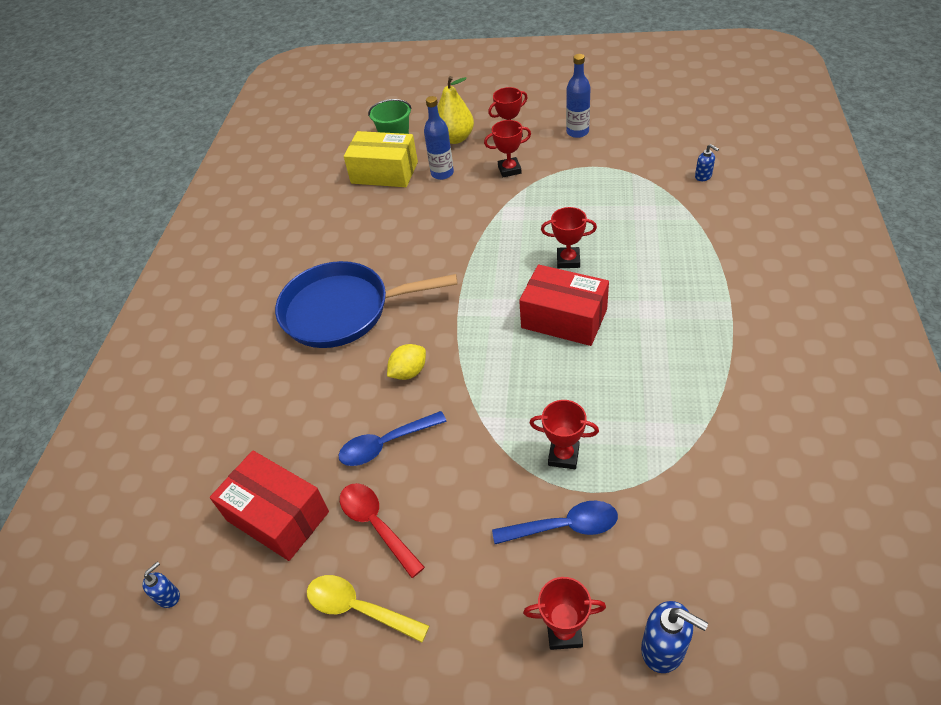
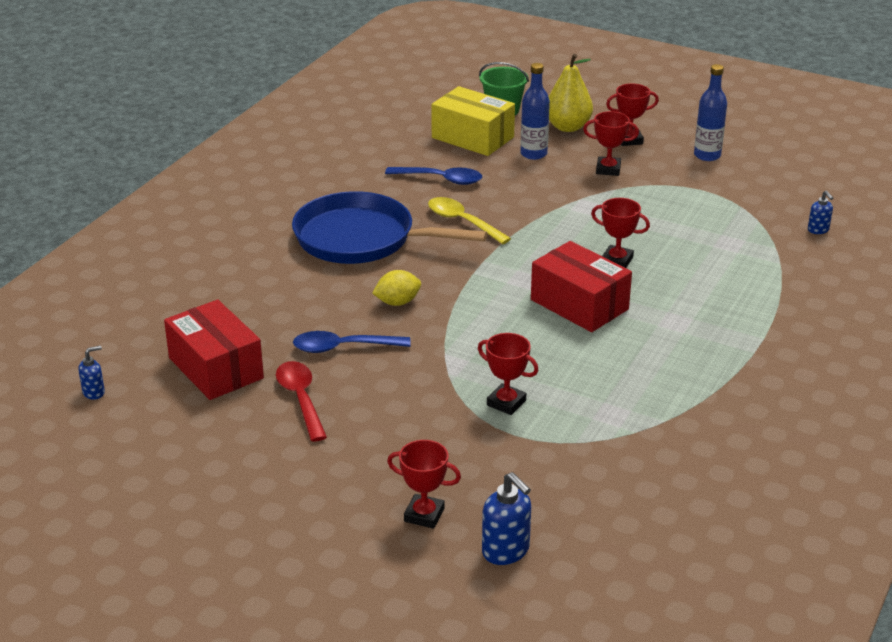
camera: 15 degrees right, 15 degrees down
yellow spoon [307,575,429,642] -> yellow spoon moved to [428,197,511,244]
blue spoon [492,500,618,544] -> blue spoon moved to [385,167,482,185]

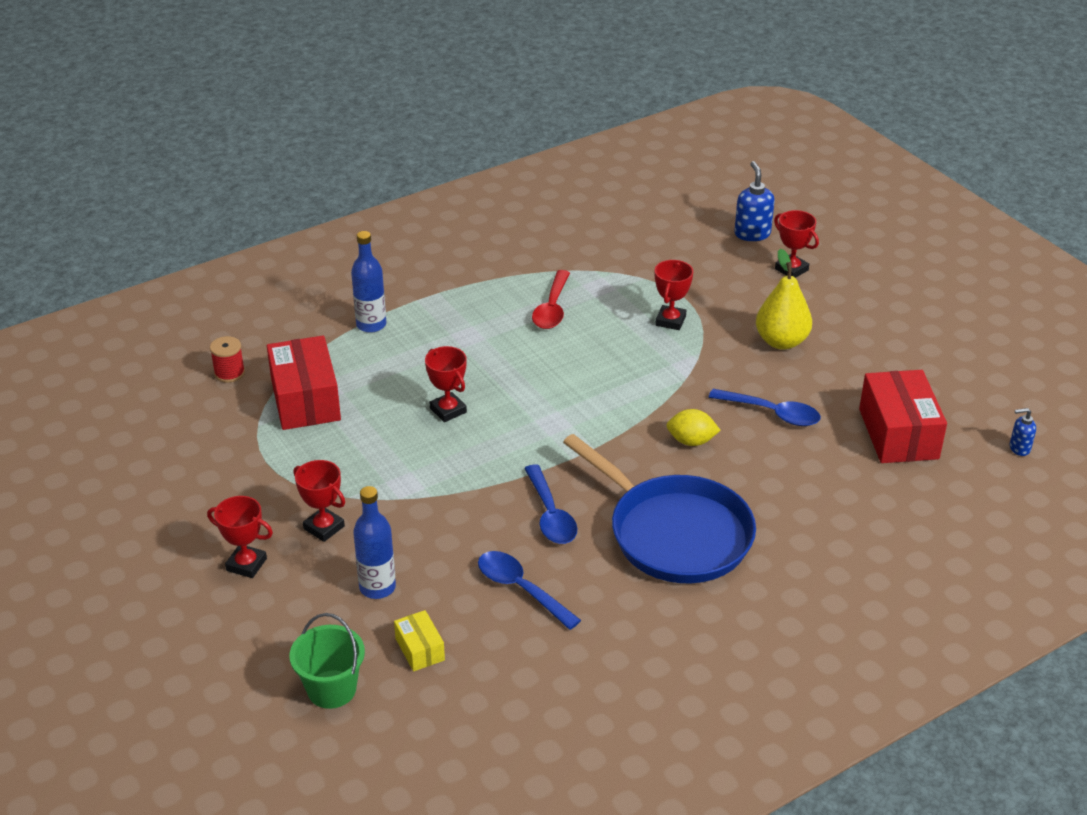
camera: 150 degrees left, 5 degrees up
red spoon [276,361,327,442] -> red spoon moved to [532,270,570,329]
yellow spoon [428,197,511,244] -> blue spoon [524,464,577,544]
yellow box [431,86,515,156] -> yellow box [394,610,445,672], size x0.49
red trophy [478,333,539,415] -> red trophy turned 45 degrees clockwise [655,260,693,330]
red box [531,241,632,332] -> red box moved to [267,335,341,430]
yellow pear [549,54,593,132] -> yellow pear moved to [756,248,812,350]
blue bottle [694,64,727,161] -> blue bottle moved to [351,231,386,333]
blue soap dispenser [808,191,833,234] -> red spool [210,336,245,383]

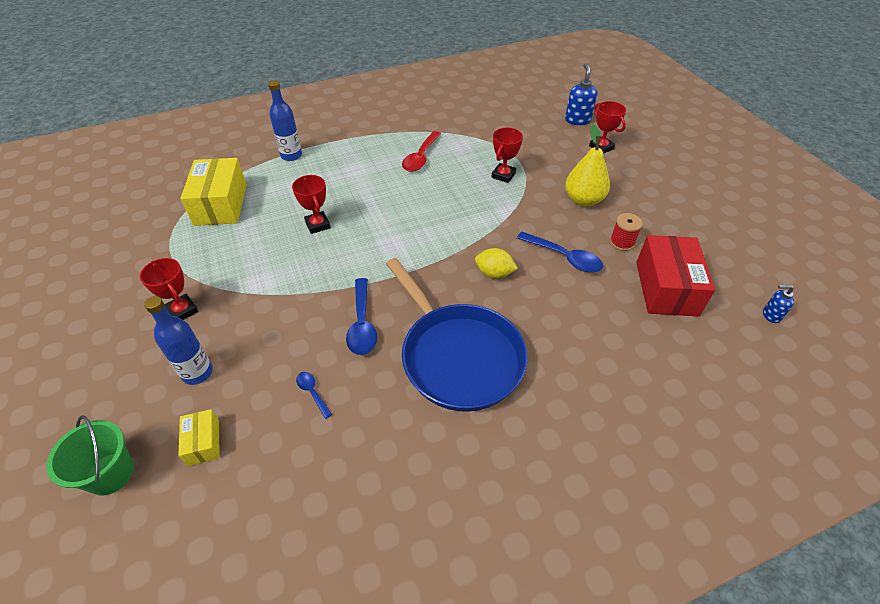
camera: 10 degrees right, 10 degrees up
red trophy [207,496,273,578] -> none
red spool [210,336,245,383] -> red spool moved to [610,213,643,251]
red box [267,335,341,430] -> yellow box [181,158,247,226]
blue spoon [478,551,581,630] -> blue spoon [296,372,332,419], size x0.53

